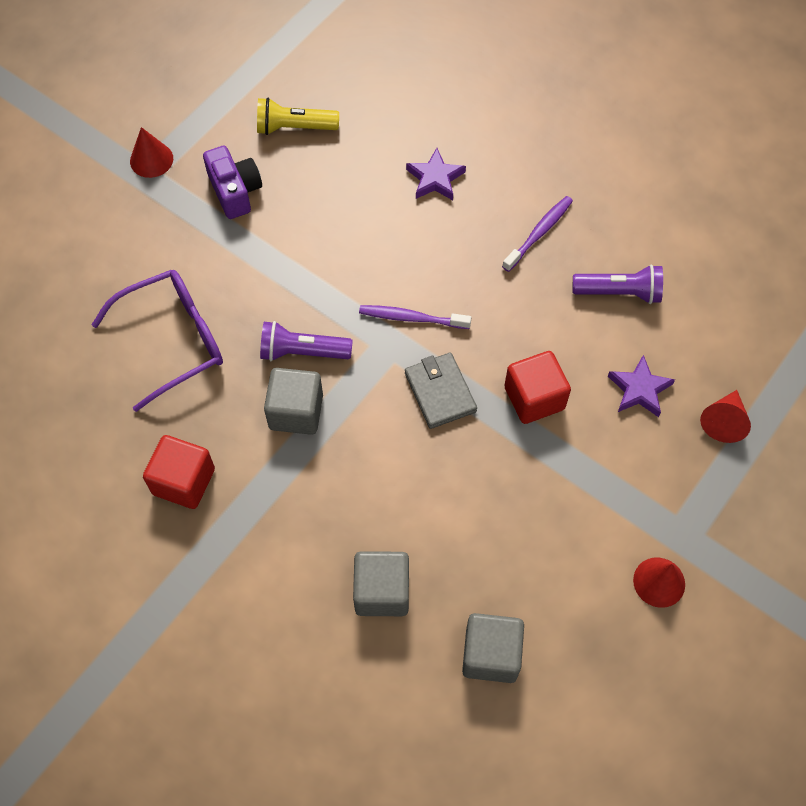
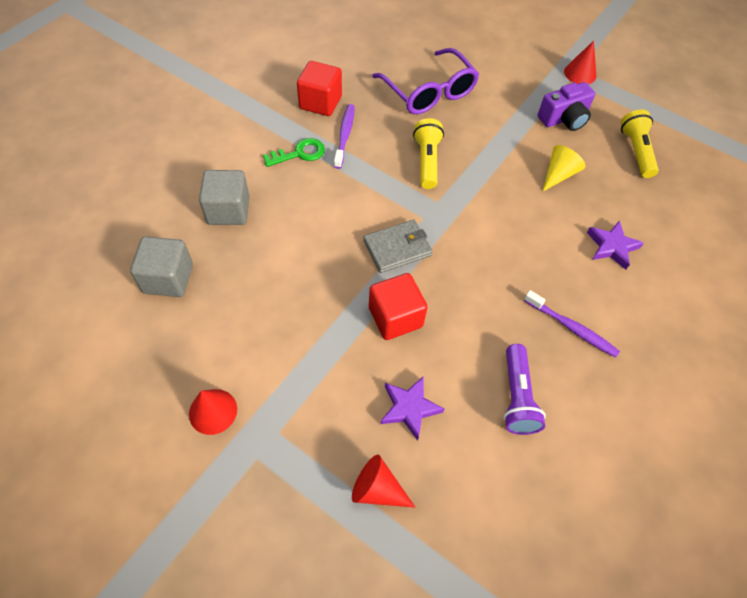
camera: 85 degrees right, 5 degrees down
purple flashlight [260,321,353,361] -> yellow flashlight [413,118,444,189]
grey cube [264,368,323,435] -> none
purple toothbrush [359,305,471,329] -> purple toothbrush moved to [334,104,355,169]
none -> green key [263,138,325,167]
none -> yellow cone [543,145,585,191]

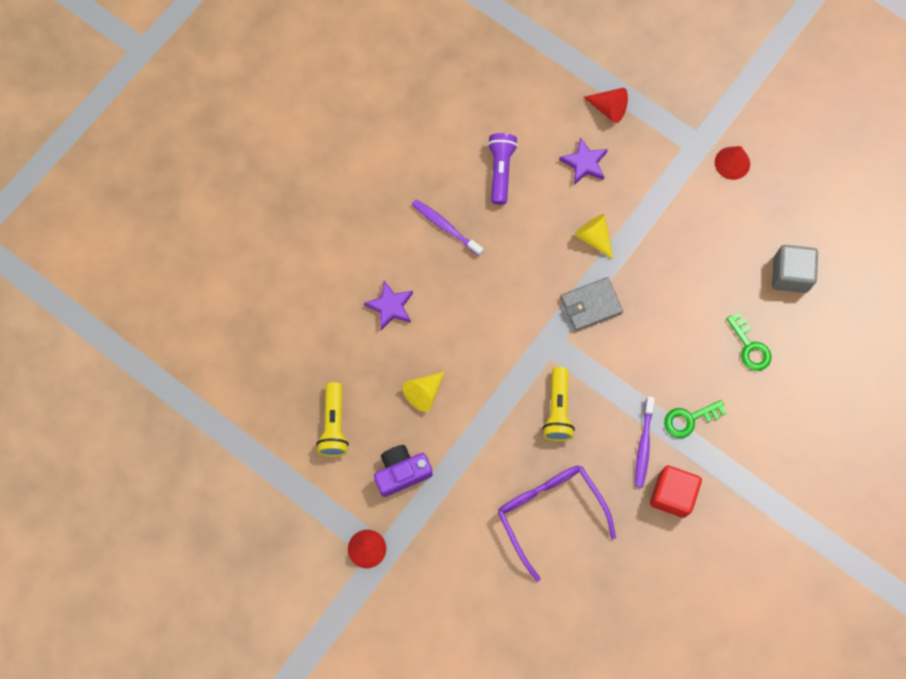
camera: 175 degrees left, 15 degrees up
grey cube [199,170,250,225] -> green key [726,313,772,371]
red cube [369,273,428,340] -> yellow cone [574,214,613,259]

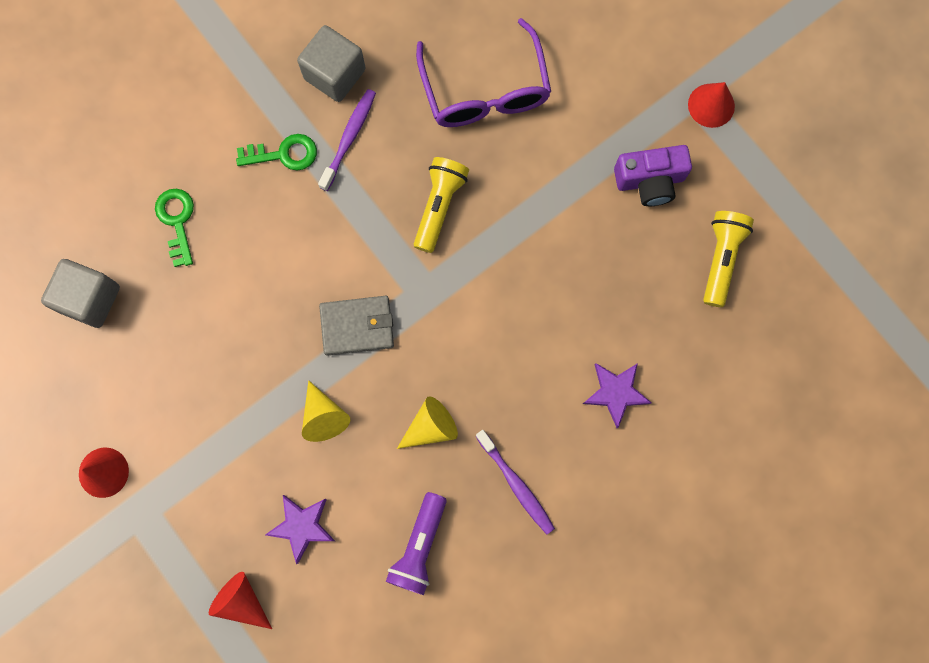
camera: 165 degrees left, 5 degrees up
yellow cone [402,371,445,412] -> yellow cone moved to [397,396,458,449]
red cube [650,465,702,518] -> grey cube [297,25,366,102]

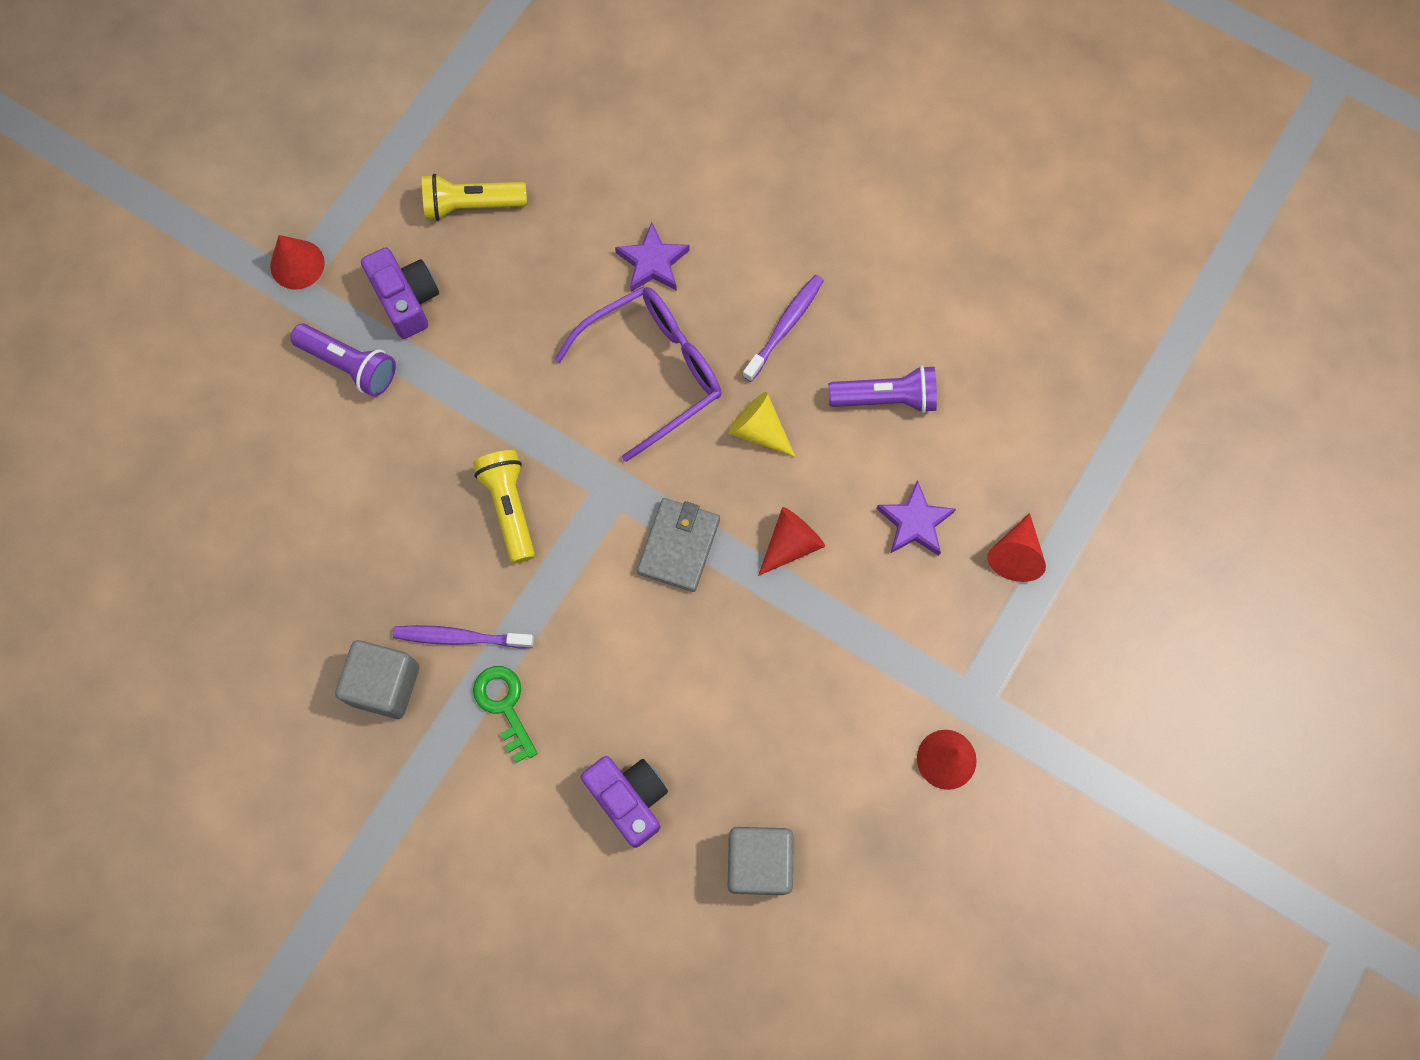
camera: 110 degrees left, 5 degrees down
green key [155,188,194,267] -> purple camera [581,756,668,848]
yellow cone [302,380,350,442] -> red cone [758,507,825,576]
grey wallet [319,296,394,356] -> grey wallet turned 45 degrees clockwise [637,498,720,592]
yellow flashlight [414,157,469,253] -> yellow flashlight turned 75 degrees clockwise [473,450,535,563]
purple glasses [416,18,551,127] -> purple glasses moved to [554,286,721,462]
none -> purple flashlight [290,324,396,397]

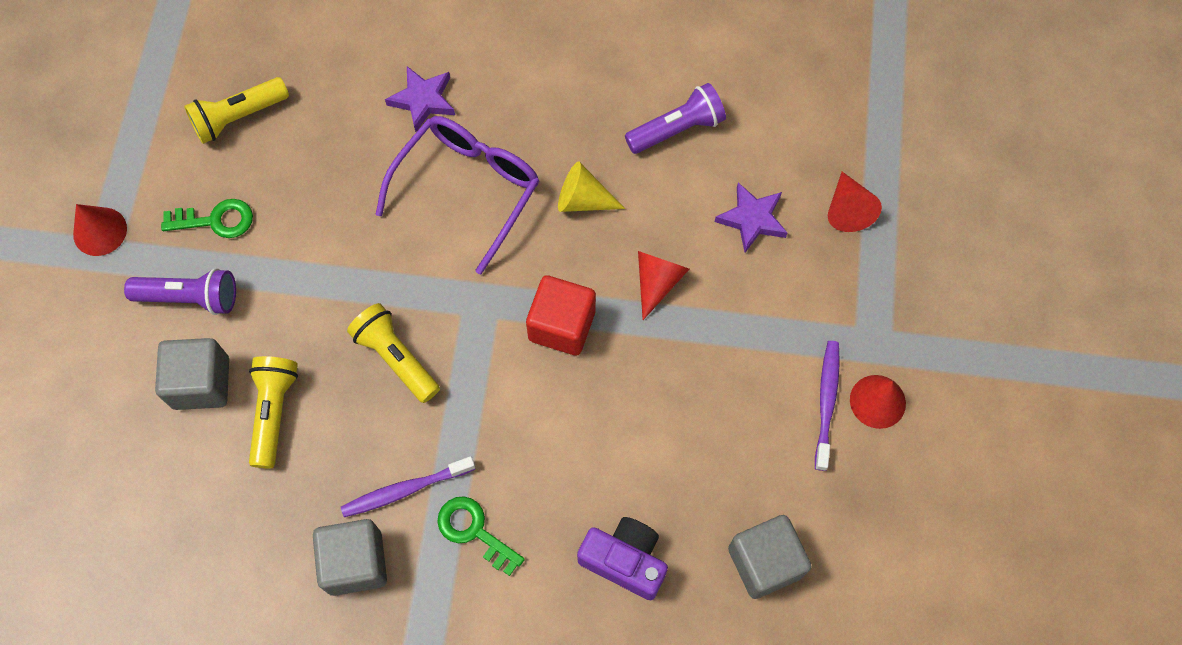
camera: 25 degrees left, 5 degrees down
purple camera [361,247,439,339] -> green key [161,199,253,238]
grey wallet [637,498,720,592] -> red cube [526,275,596,356]
purple toothbrush [743,275,824,382] -> purple toothbrush moved to [815,341,840,471]
none -> grey cube [155,338,229,410]
none -> yellow flashlight [249,356,298,468]

